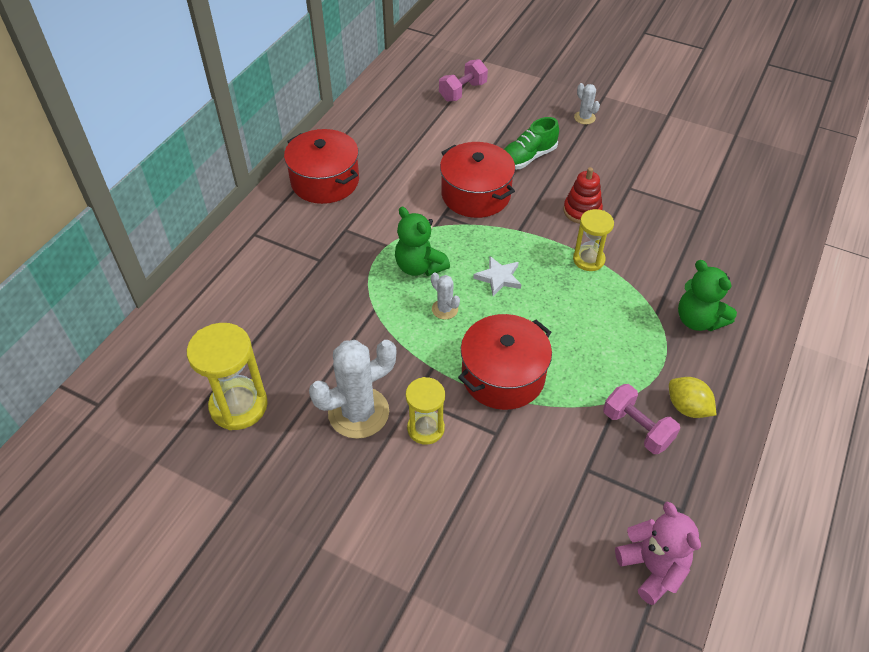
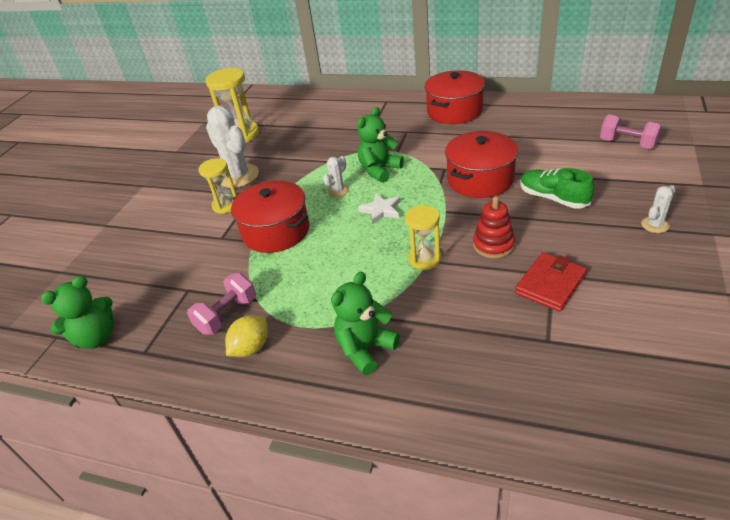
camera: 85 degrees right, 10 degrees down
pink teddy bear [615,502,701,605] -> green teddy bear [41,276,114,349]
none -> red wallet [515,252,587,312]

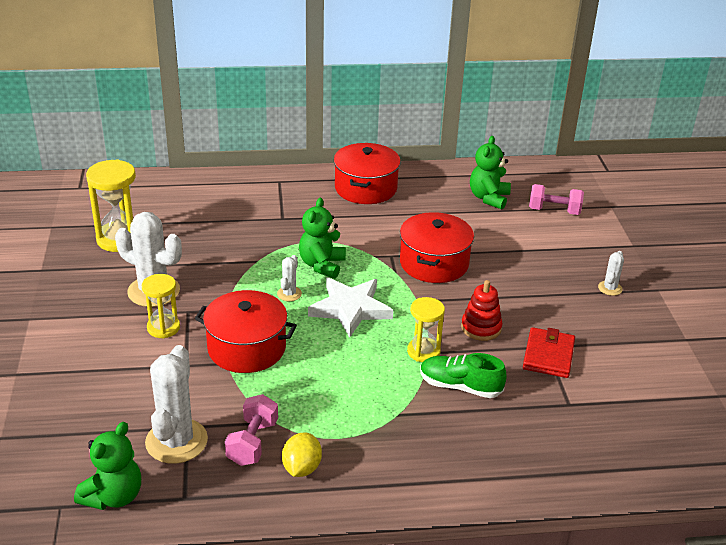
camera: 30 degrees left, 5 degrees down
green teddy bear [331,272,400,375] -> green teddy bear moved to [470,136,511,209]
white star [358,194,401,224] -> white star [308,277,393,338], size x1.77
green shoe [520,168,594,209] -> green shoe moved to [420,353,507,398]
none -> white cactus [145,345,208,464]

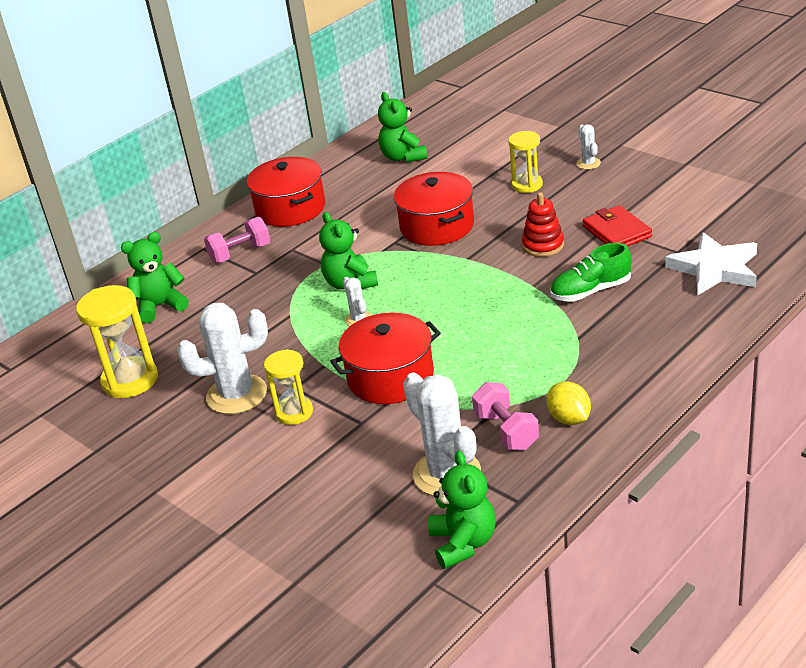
camera: 35 degrees left, 0 degrees up
white star [308,277,393,338] -> white star moved to [665,232,757,296]
yellow hourglass [407,297,445,362] -> yellow hourglass moved to [508,131,543,193]
pink dumbbell [529,184,584,215] -> pink dumbbell moved to [204,217,270,263]
none -> green teddy bear [121,232,189,323]

